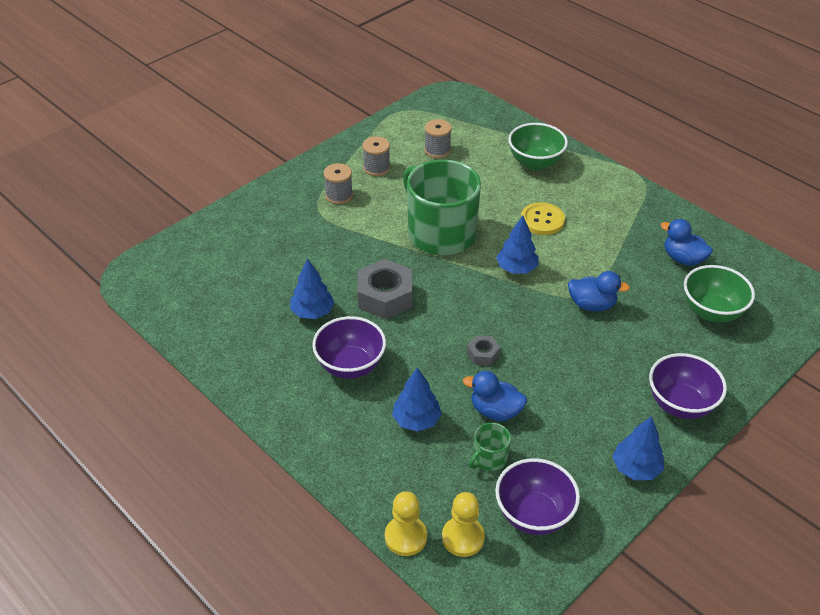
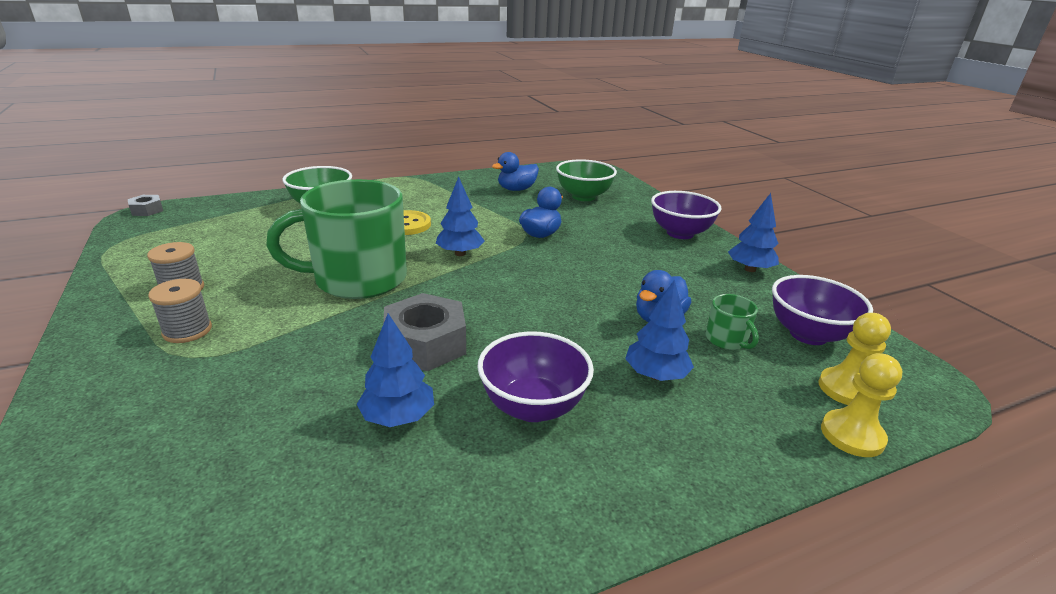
camera: 70 degrees left, 15 degrees down
grey spool [424,119,452,158] -> none
grey nut [467,335,500,366] -> grey nut moved to [128,195,163,216]

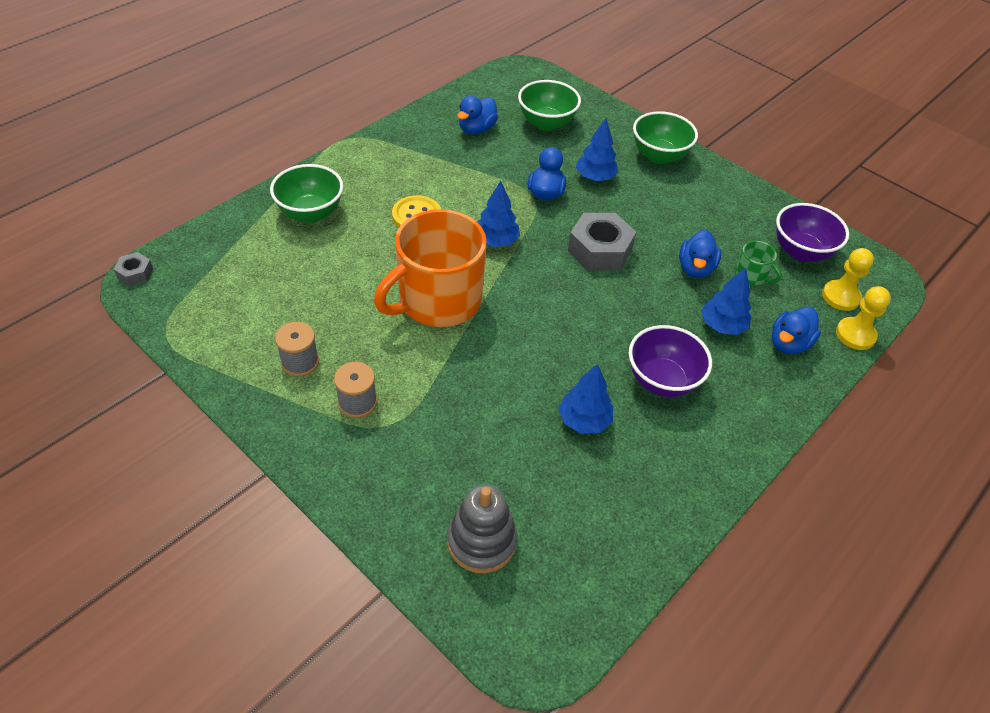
camera: 25 degrees left, 20 degrees up
green mug [266,179,407,299] -> orange mug [374,209,487,327]
grey nut [383,293,466,371] -> grey nut moved to [568,213,636,271]
purple bowl [651,191,722,239] -> green bowl [633,111,698,164]
blue tree [728,193,779,272] -> blue tree moved to [576,118,618,181]
none -> grey stacking toy [447,485,517,573]
none -> blue duck [772,306,821,354]

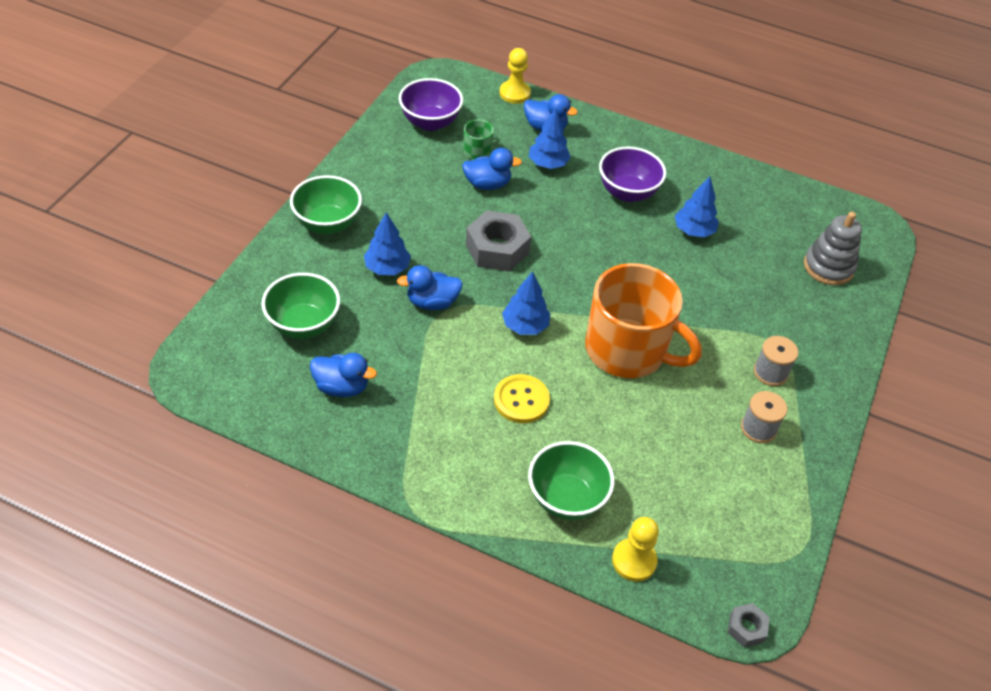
camera: 110 degrees left, 0 degrees up
yellow pawn [822,248,874,311] -> yellow pawn moved to [612,517,659,582]

